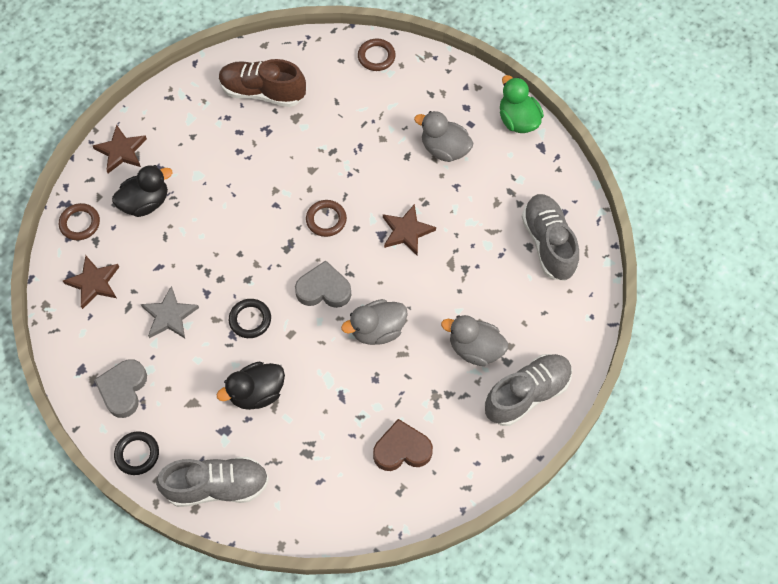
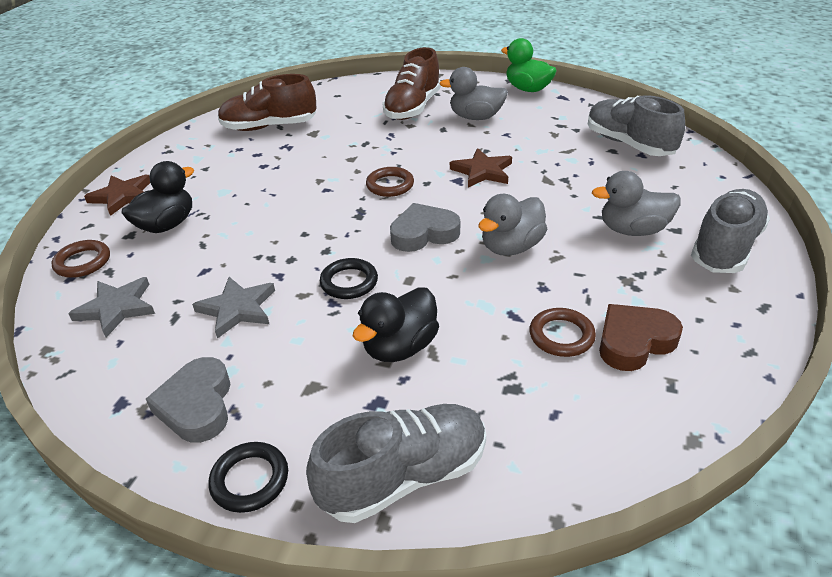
camera: 20 degrees left, 25 degrees down
brown star [63,255,119,309] -> grey star [68,277,155,338]
brown ring [358,39,396,71] -> brown ring moved to [530,308,596,357]
none -> brown shoe [382,47,441,120]

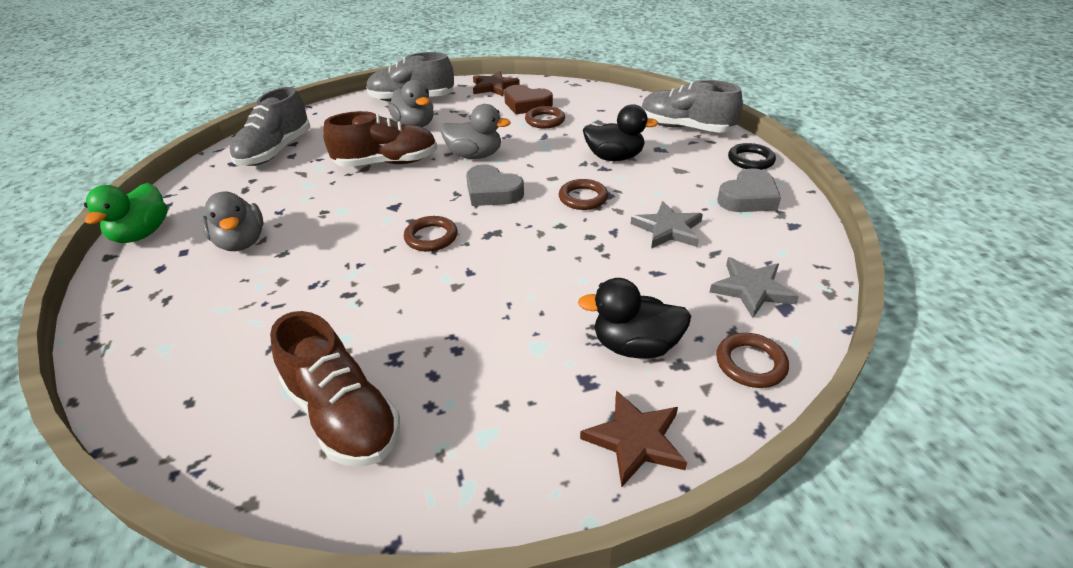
camera: 125 degrees left, 0 degrees up
black ring [320,258,378,299] -> brown ring [559,179,608,210]
brown shoe [382,47,441,120] -> brown shoe moved to [323,111,437,167]
brown star [450,148,512,188] -> brown star moved to [473,71,520,96]

